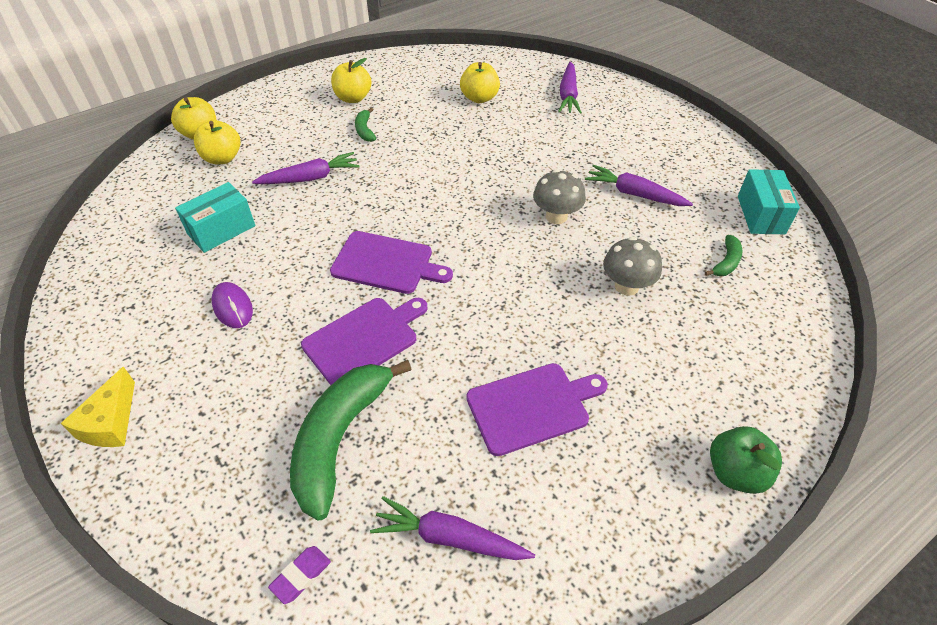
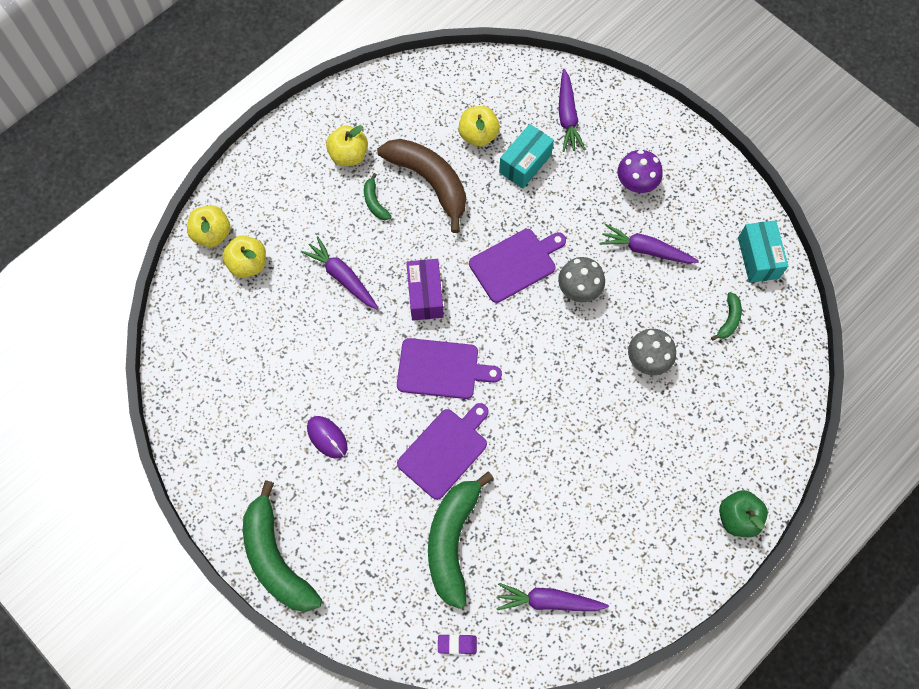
camera: 10 degrees left, 20 degrees up
yellow cheese [61,367,135,447] -> green banana [243,480,322,612]
turquoise box [175,182,256,253] -> turquoise box moved to [499,124,554,189]
purple carrot [252,152,360,184] -> purple carrot turned 105 degrees counterclockwise [301,236,379,310]
purple eraser [268,546,331,604] -> purple eraser turned 60 degrees clockwise [438,634,477,654]
purple cutting board [466,363,608,456] -> purple cutting board moved to [469,229,566,303]
none -> brown banana [378,139,466,233]
none -> purple box [406,259,443,321]
none -> purple mushroom [617,150,663,193]

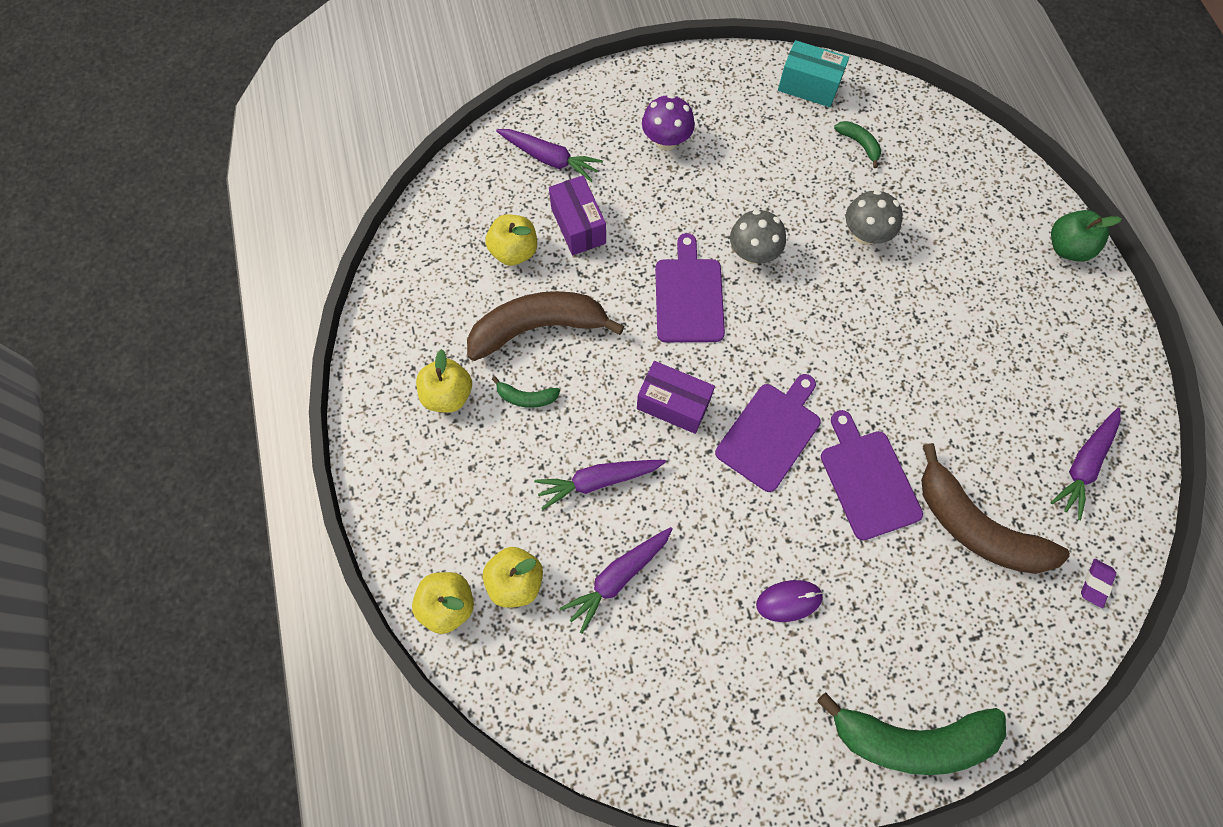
camera: 60 degrees left, 0 degrees up
green banana [428,471,494,609] -> brown banana [921,443,1070,574]
turquoise box [499,124,554,189] -> purple box [549,175,606,255]
purple carrot [599,224,699,263] -> purple carrot moved to [560,527,673,634]

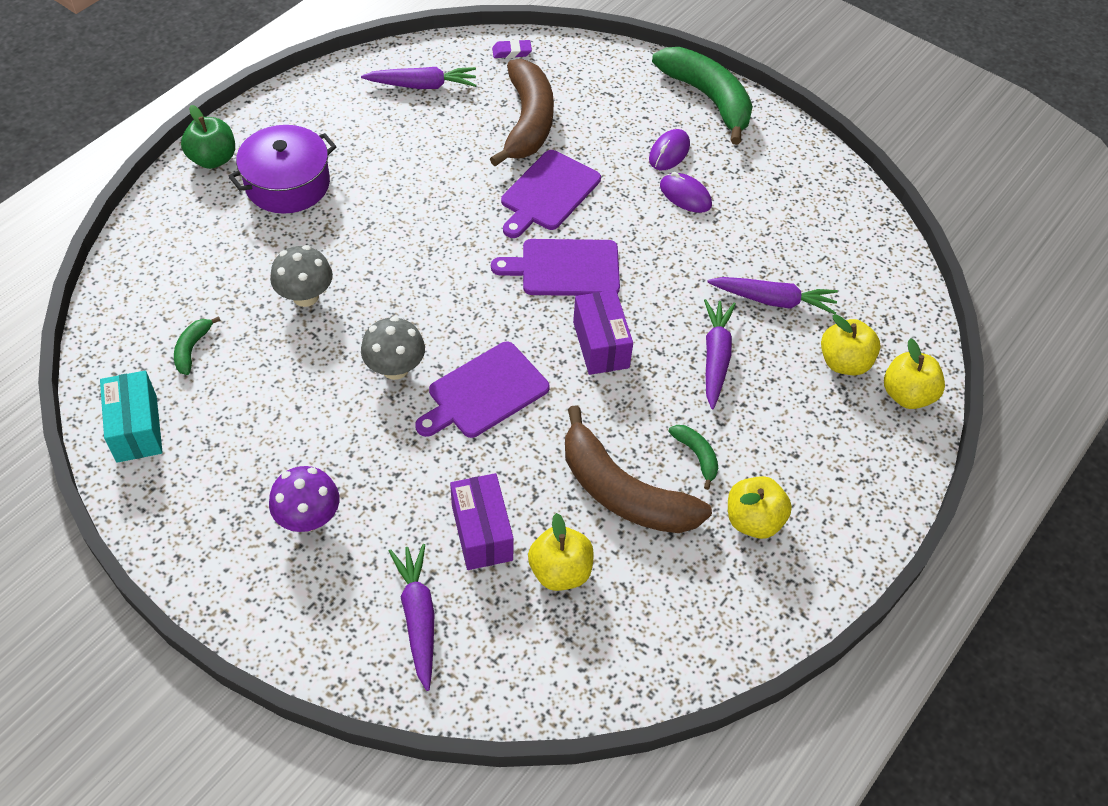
camera: 130 degrees left, 15 degrees down
purple carrot [534,460,666,510] -> purple carrot turned 120 degrees counterclockwise [704,299,736,409]
purple box [549,175,606,255] -> purple box turned 45 degrees counterclockwise [450,473,514,570]
none -> purple pot [229,125,337,214]
none -> purple mouse [649,129,690,170]

